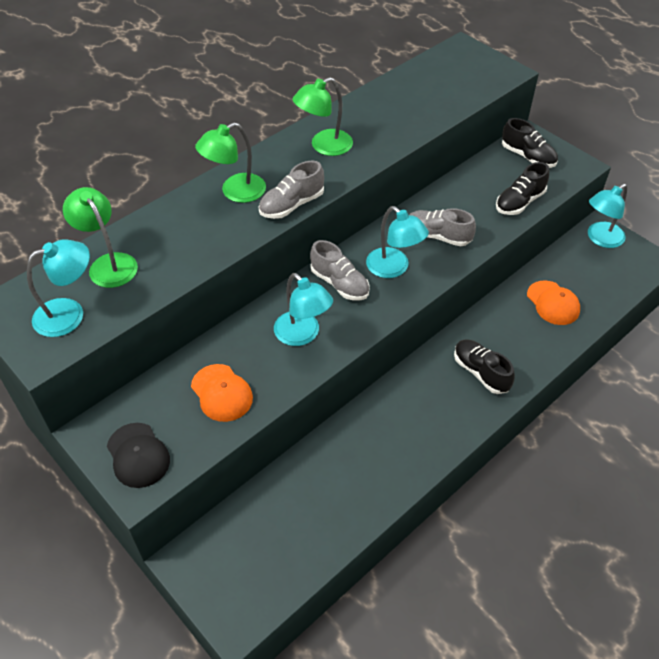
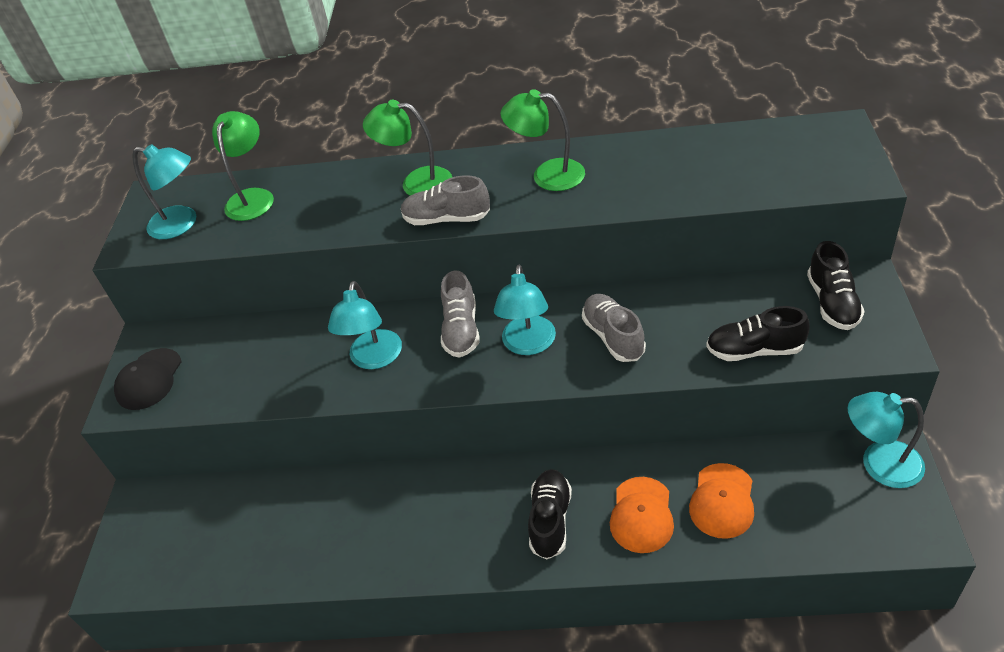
camera: 50 degrees right, 5 degrees down
orange cap [191,364,253,422] -> orange cap moved to [610,477,674,553]

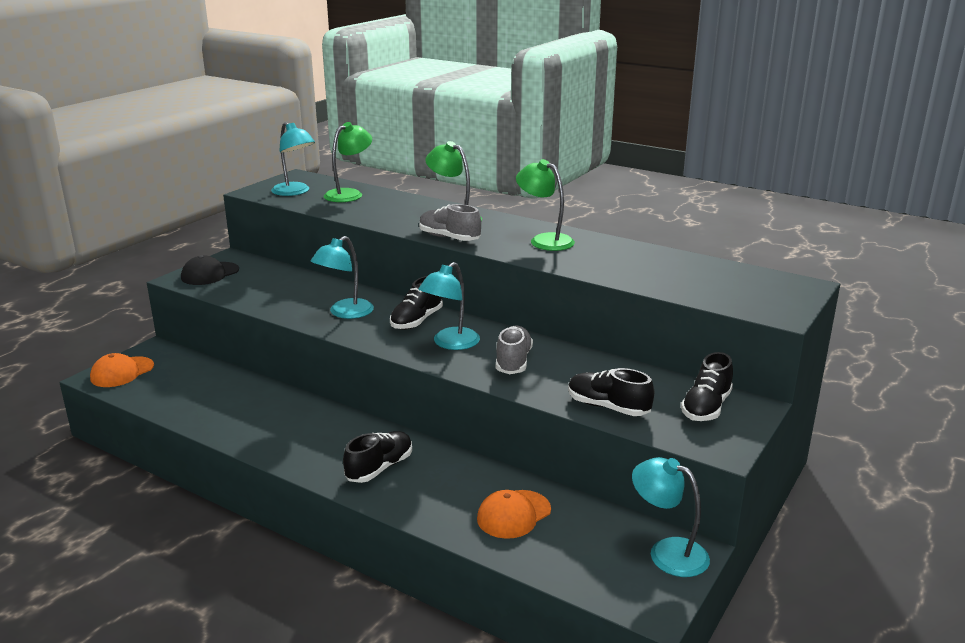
camera: 25 degrees right, 20 degrees down
grey shoe [441,271,479,358] -> black shoe [390,276,443,330]
orange cap [610,477,674,553] -> orange cap moved to [90,353,154,387]

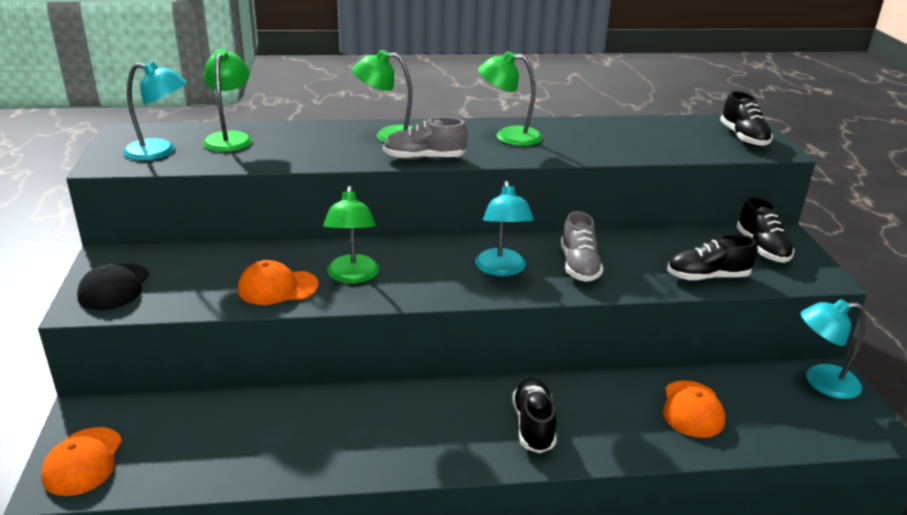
camera: 40 degrees left, 5 degrees up
turquoise lamp [311,236,374,319] -> green lamp [323,186,379,284]
black shoe [390,276,443,330] -> black shoe moved to [720,91,773,147]
grey shoe [496,325,533,374] -> grey shoe turned 150 degrees counterclockwise [561,211,603,282]
none -> orange cap [238,260,319,305]

